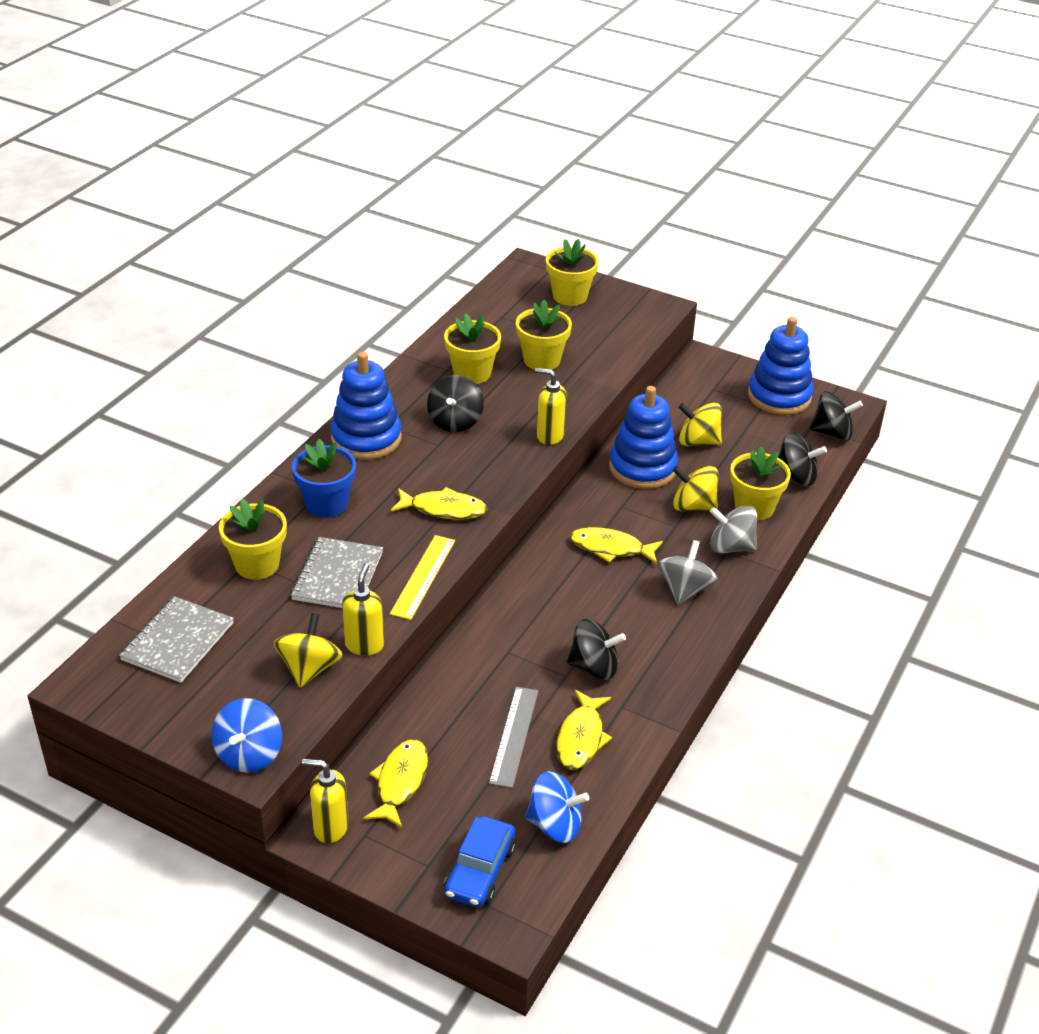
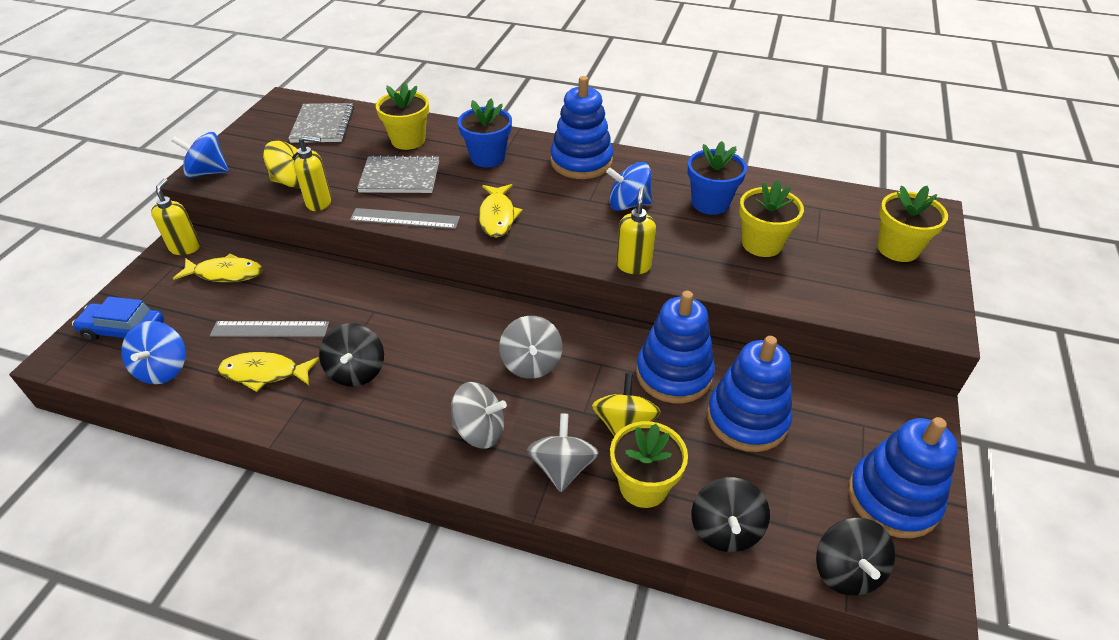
camera: 80 degrees right, 5 degrees up
grey notebook [119,596,234,683] -> grey notebook turned 75 degrees clockwise [288,103,354,143]
yellow ruler [390,535,455,620] -> grey ruler [350,208,460,229]
black spinning top [427,375,484,432] -> blue spinning top [606,162,652,211]
yellow flower pot [444,313,501,384] -> blue flower pot [688,141,747,215]
yellow fish [570,527,663,564] -> grey spinning top [499,316,562,379]
yellow spinning top [678,403,722,446] -> blue stacking toy [707,336,792,452]

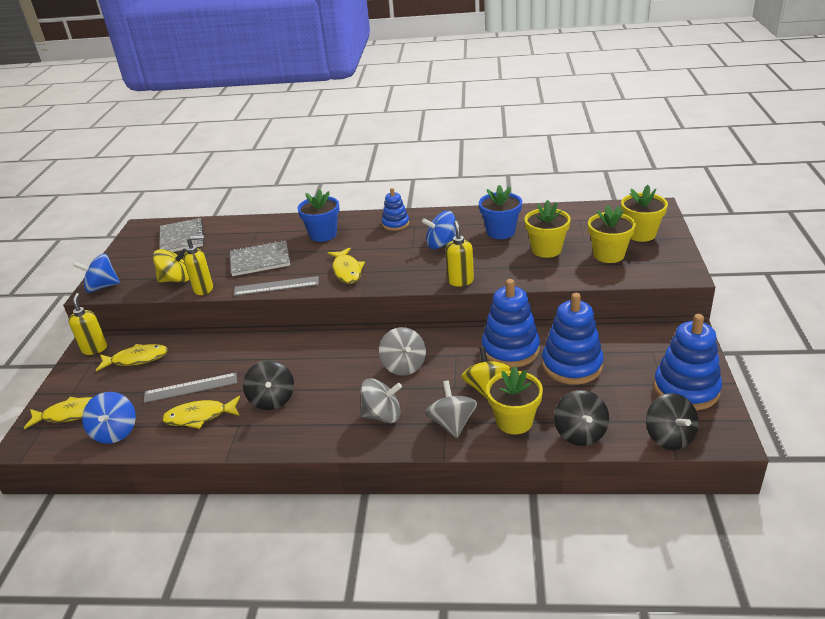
camera: 10 degrees left, 10 degrees down
blue car [72,296,164,341] -> yellow fish [24,397,93,429]
yellow flower pot [376,82,429,150] -> yellow flower pot moved to [588,205,636,263]
blue stacking toy [550,76,613,179] -> blue stacking toy [382,188,409,231], size x0.57

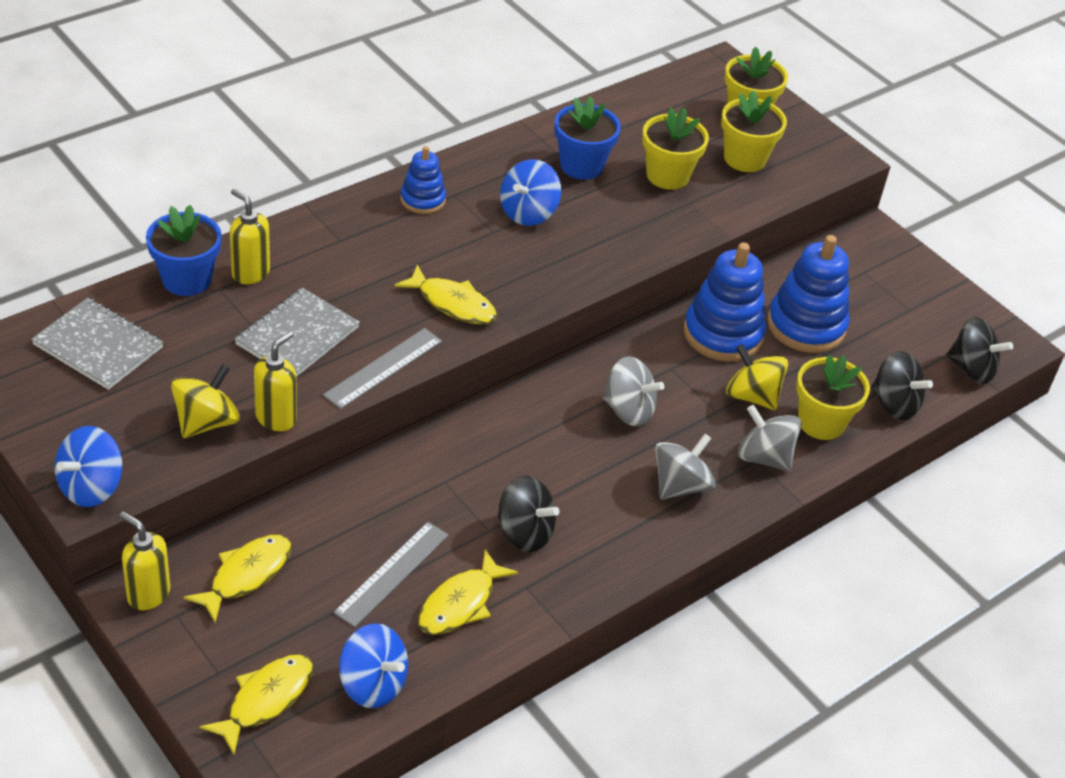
camera: 50 degrees left, 10 degrees up
blue flower pot [297,189,339,242] -> blue flower pot moved to [146,205,222,296]
yellow soap dispenser [446,221,474,287] -> yellow soap dispenser moved to [230,188,270,284]
blue stacking toy [654,314,722,410] -> none

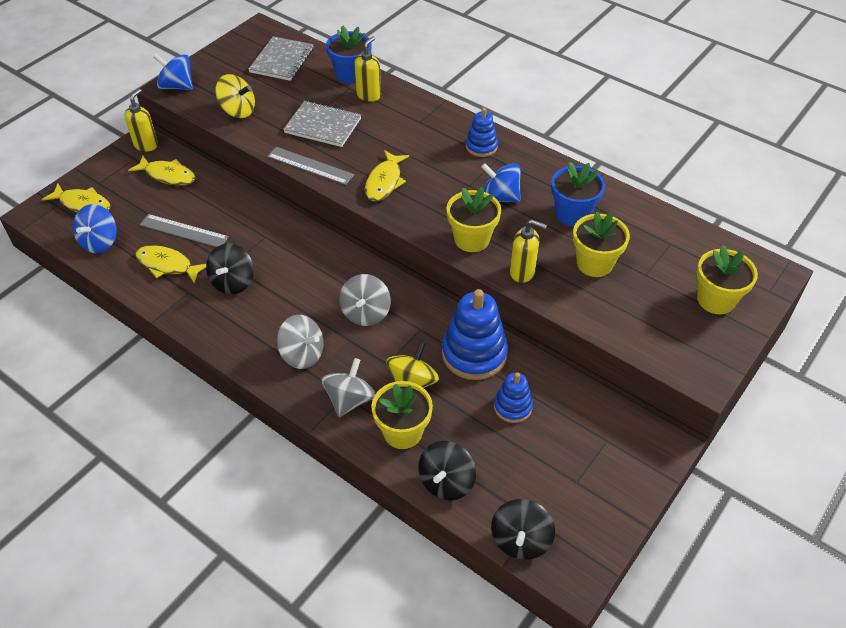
camera: 80 degrees right, 5 degrees up
yellow soap dispenser [254,331,297,431] -> yellow soap dispenser moved to [510,220,547,283]
yellow flower pot [721,90,787,172] -> yellow flower pot moved to [446,187,501,252]
blue stacking toy [767,235,850,353] -> blue stacking toy [494,372,533,423], size x0.57

